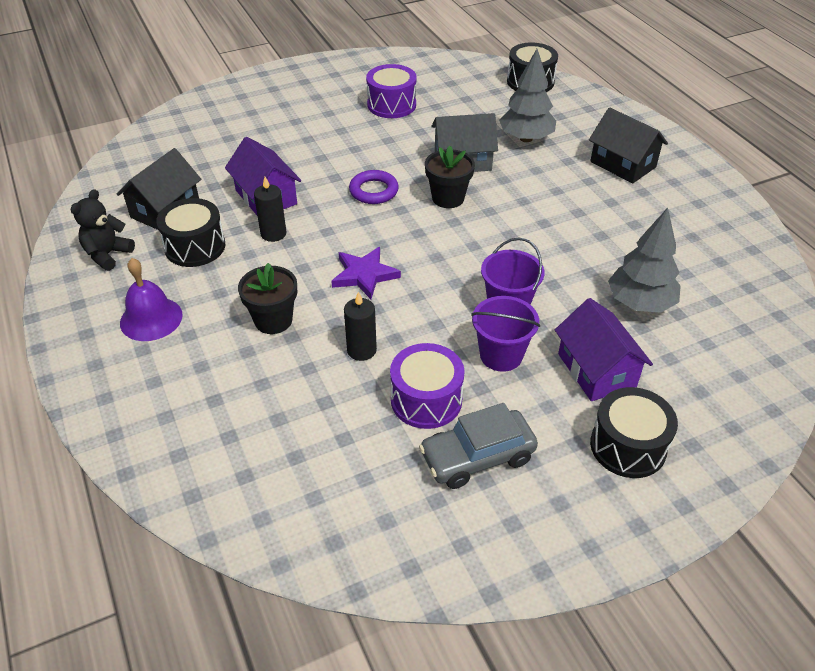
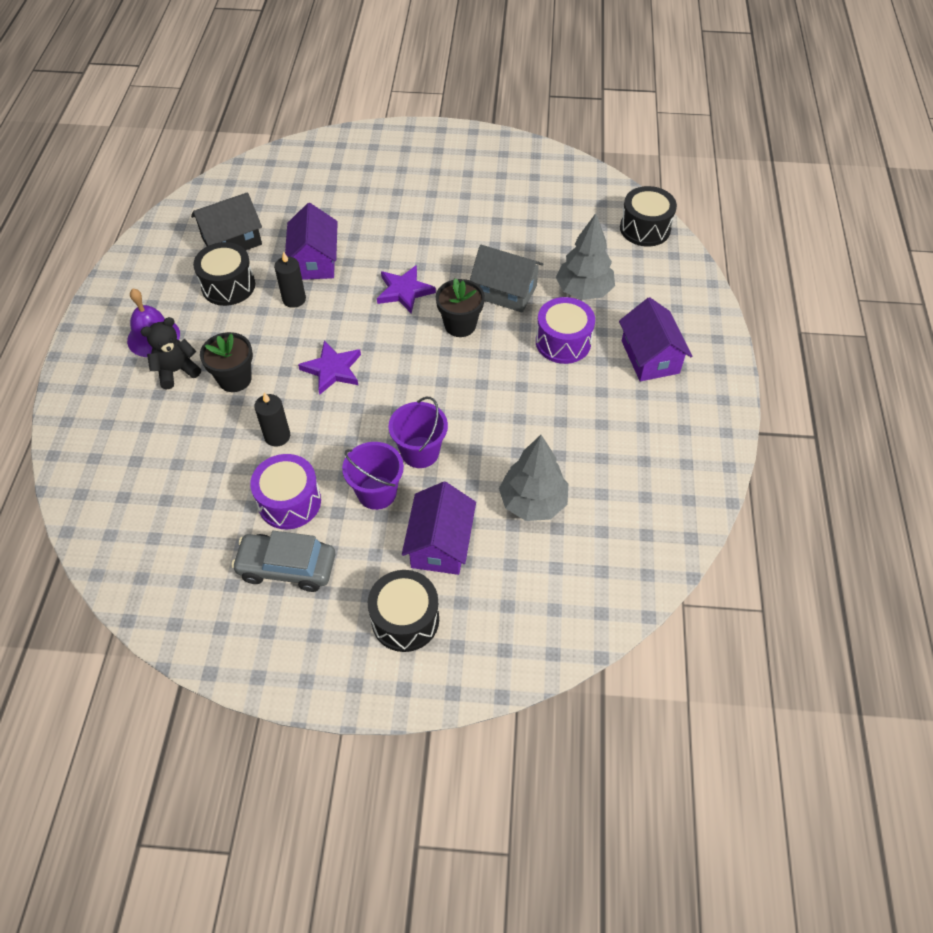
camera: 30 degrees right, 10 degrees up
black teddy bear [71,189,135,271] -> black teddy bear moved to [141,317,201,389]
purple ring [349,170,399,204] -> purple star [377,265,436,314]
purple drum [366,64,417,118] -> purple drum moved to [536,297,595,364]
black house [589,107,668,184] -> purple house [619,297,692,381]

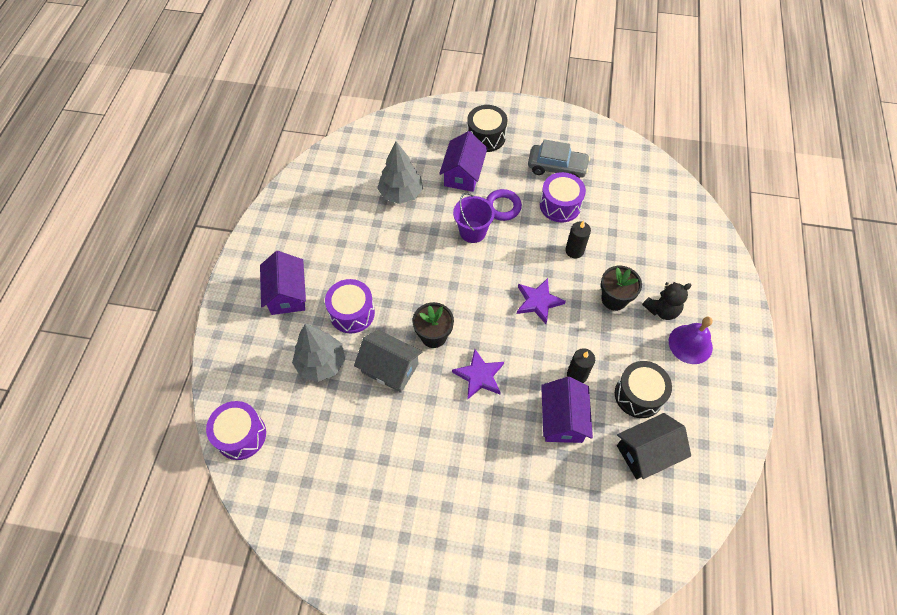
camera: 175 degrees left, 5 degrees up
purple bucket [342,442,404,510] -> purple ring [486,189,522,221]
black drum [620,186,677,247] -> purple drum [206,401,266,460]

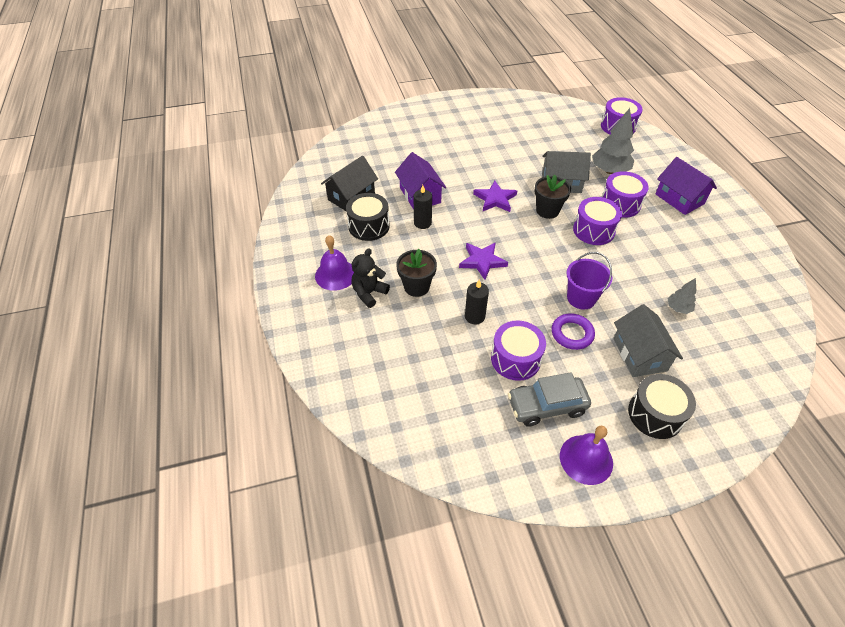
camera: 155 degrees right, 10 degrees down
grey tree [377,141,423,204] -> grey tree [668,278,696,314], size x0.53
purple house [439,131,488,192] -> grey house [613,304,683,377]
none -> purple bell [560,426,613,485]
none -> purple drum [573,197,622,245]

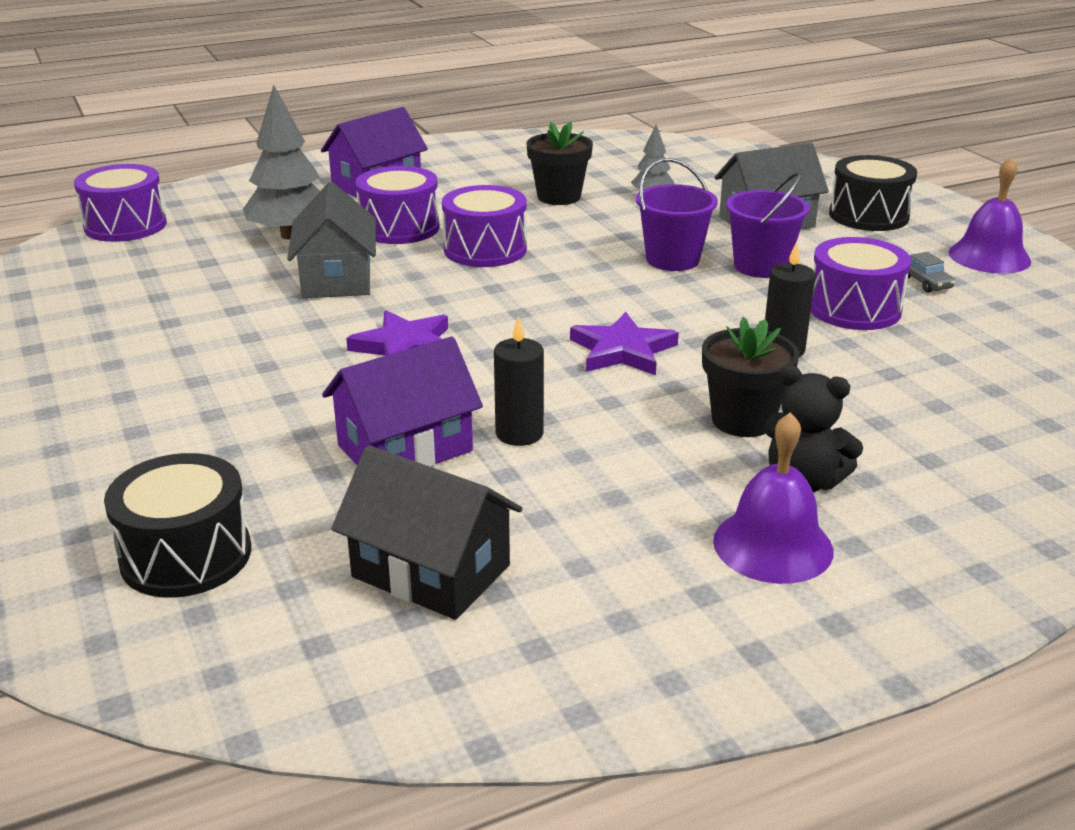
camera: 100 degrees left, 20 degrees down
black drum [346,193,390,241] -> black drum moved to [104,453,251,597]
grey car [508,372,591,427] -> grey car [908,252,955,293], size x0.45
black flower pot [534,175,571,219] -> black flower pot moved to [527,121,593,205]
purple ring [552,313,595,350] -> purple bucket [726,172,810,278]

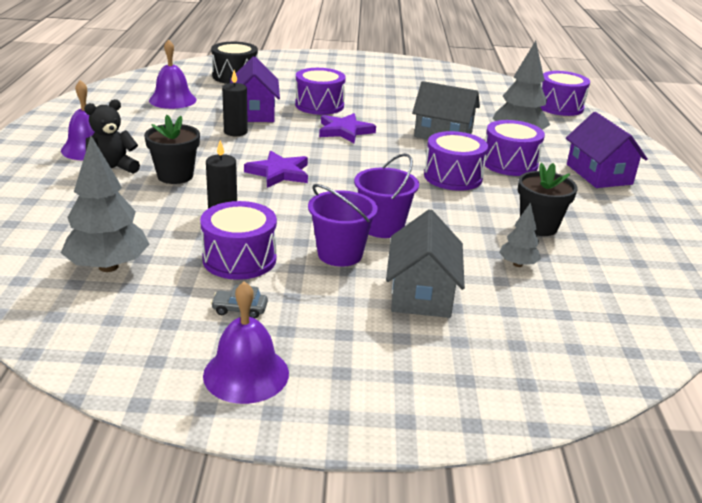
camera: 115 degrees right, 0 degrees up
black house [331,445,523,620] -> purple bell [149,39,197,109]
black drum [829,155,917,231] -> none
none -> grey tree [61,136,150,272]
none -> purple drum [295,68,346,115]

